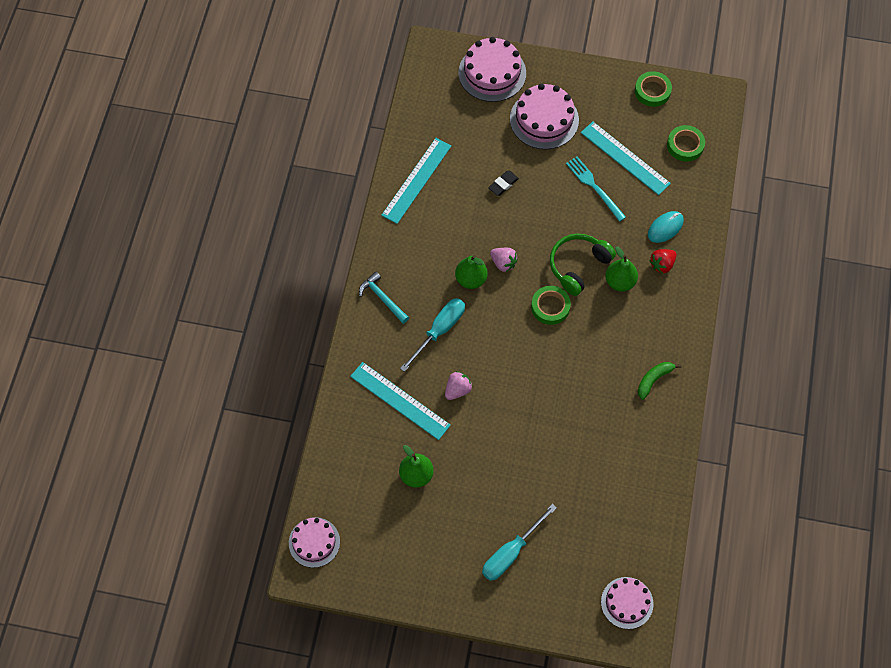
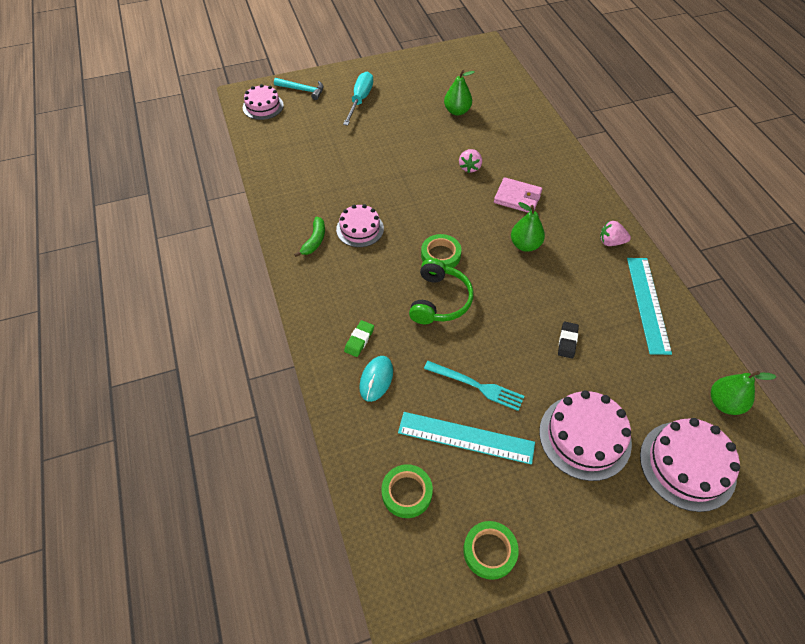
camera: 150 degrees right, 10 degrees down
pink cake [289,517,340,568] -> pink cake moved to [336,204,384,247]
turquoise ruler [350,362,451,440] -> none
turquoise hammer [359,271,409,324] -> turquoise hammer moved to [274,78,324,100]
turquoise screwdriver [400,298,465,372] -> pink wallet [494,177,542,213]
pink strawberry [490,248,518,272] -> pink strawberry moved to [600,221,631,246]
green pear [605,246,638,291] -> green pear moved to [711,371,776,415]
red strawberry [649,249,676,274] -> green eraser [344,320,374,357]

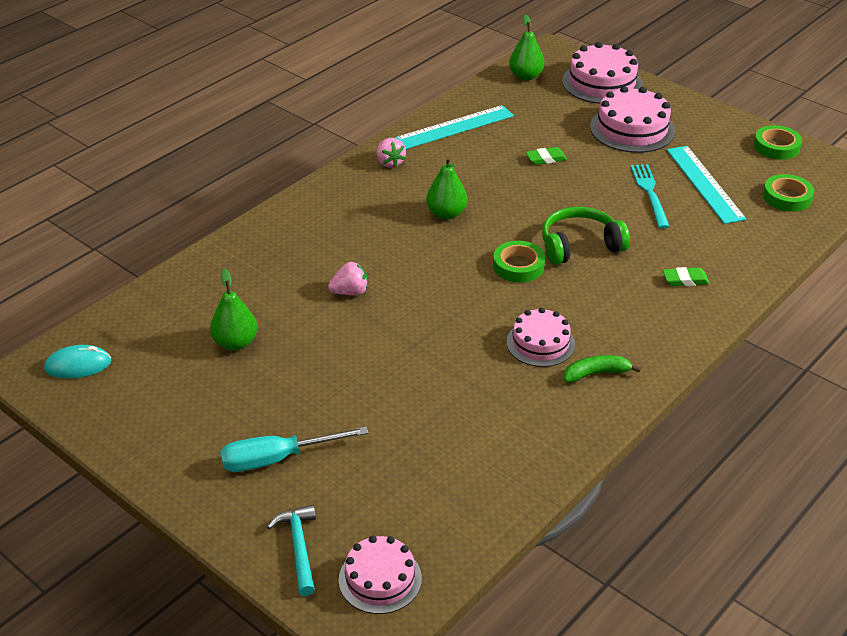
camera: 120 degrees left, 15 degrees down
turquoise mouse [359,356,393,402] -> turquoise mouse moved to [44,345,111,379]
pink wallet [494,177,542,213] -> none
black eraser [558,322,579,358] -> green eraser [526,147,567,165]

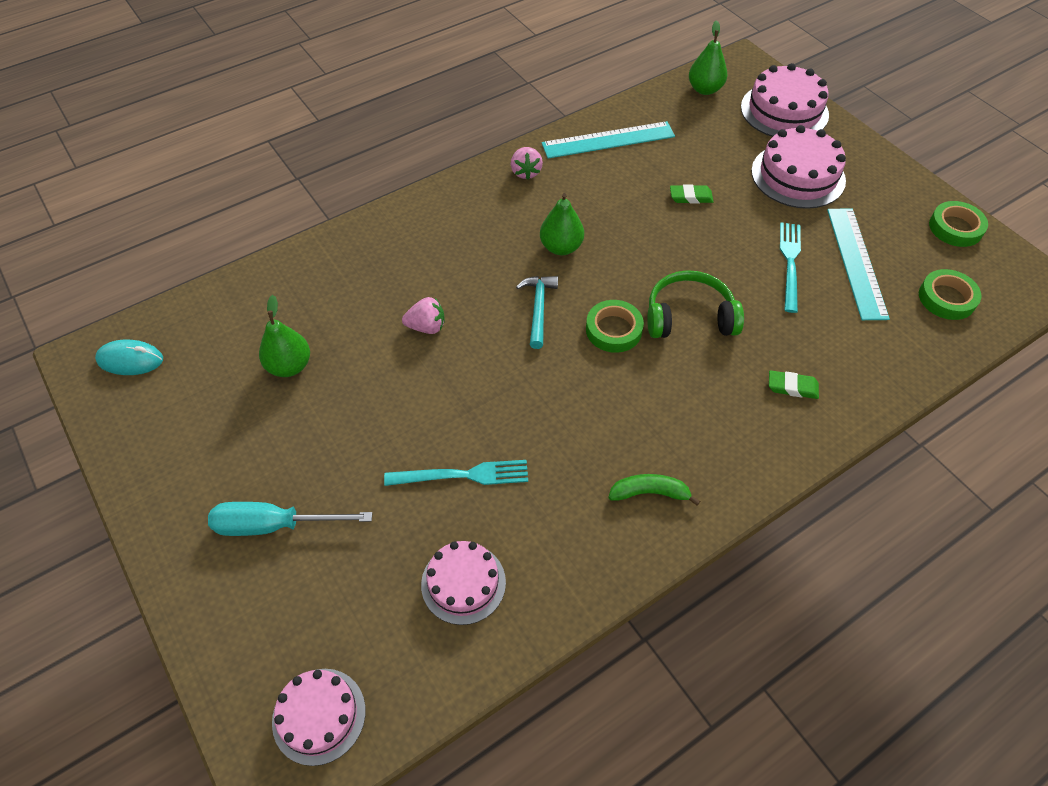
camera: 15 degrees right, 15 degrees up
turquoise hammer [267,505,316,596] -> turquoise hammer moved to [516,276,558,349]
pink cake [507,308,575,367] -> pink cake moved to [421,541,506,625]
none -> turquoise fork [384,460,528,486]

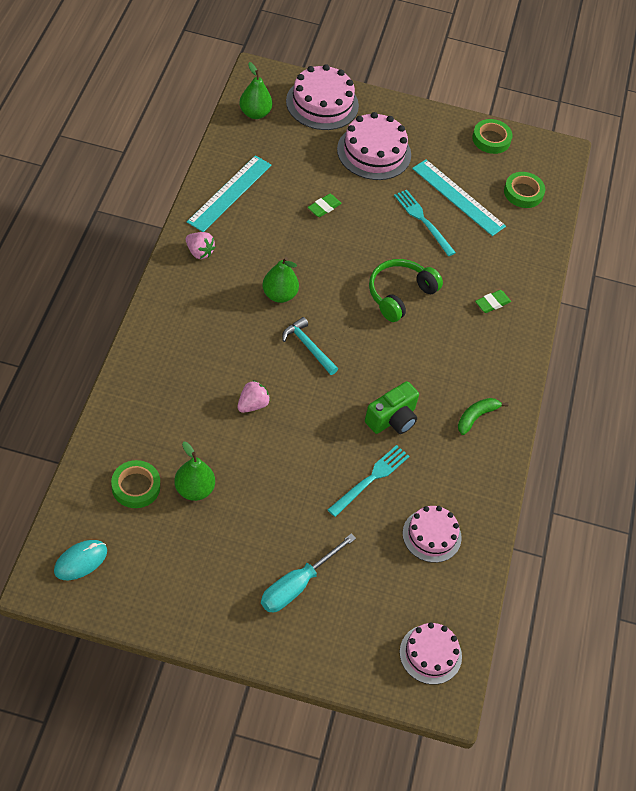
camera: 50 degrees left, 0 degrees up
green tape [586,300,644,353] -> green tape moved to [111,460,160,508]
none -> green camera [365,381,419,434]

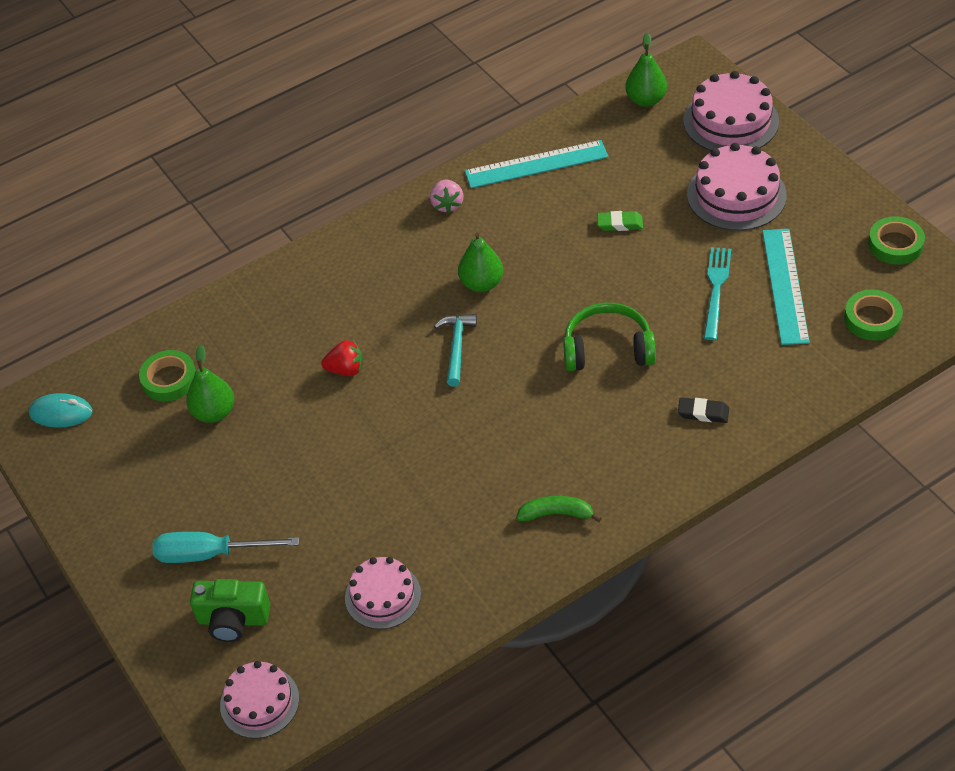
camera: 55 degrees right, 5 degrees down
pink strawberry [237,380,270,413] -> red strawberry [321,340,363,376]
turquoise fork [327,445,409,517] -> none
green camera [365,381,419,434] -> green camera moved to [190,579,270,642]
green eraser [475,290,511,313] -> black eraser [678,397,729,423]

